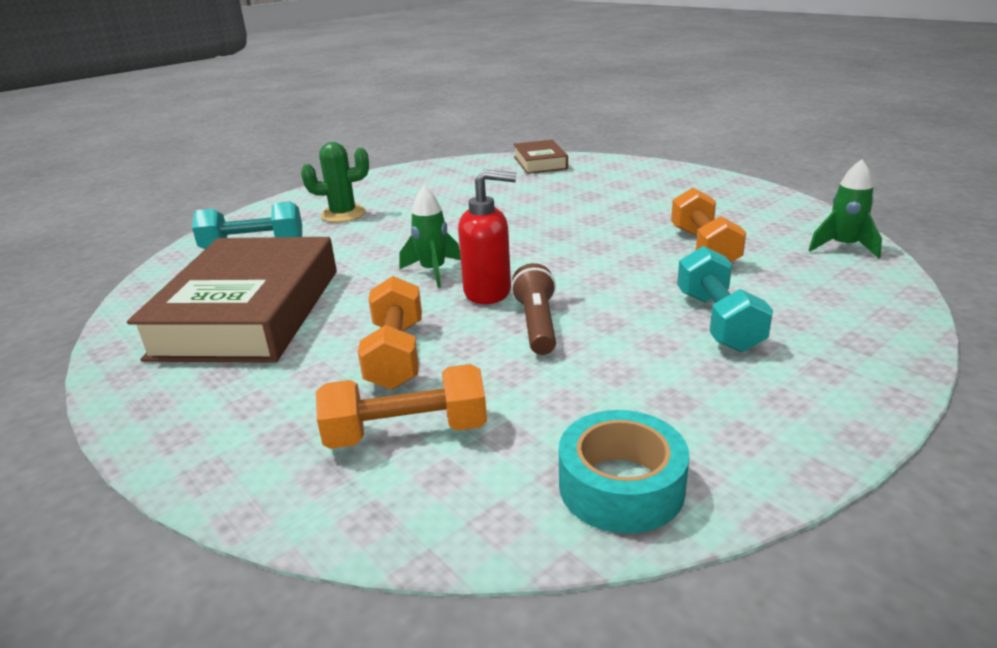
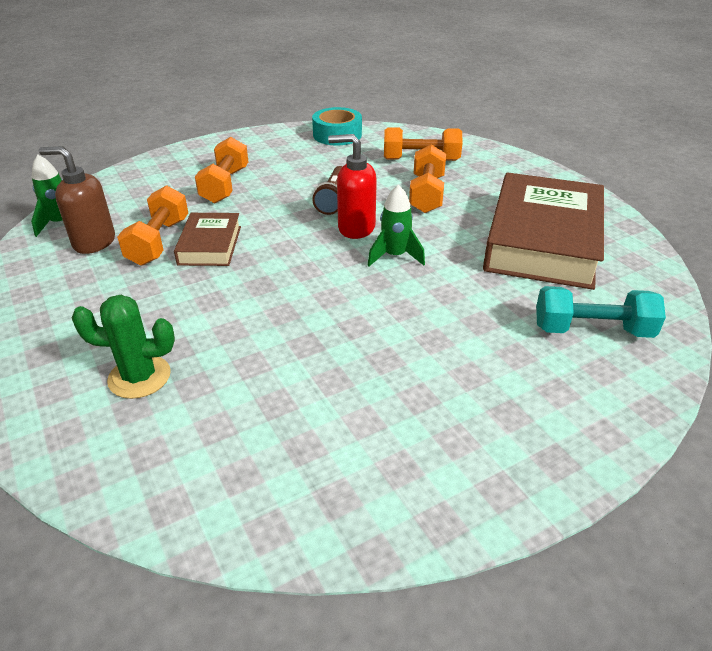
camera: 170 degrees left, 10 degrees up
green cactus [301,142,369,222] -> green cactus moved to [72,295,175,399]
brown book [513,140,568,174] -> brown book moved to [174,213,241,266]
turquoise dumbbell [677,246,773,352] -> orange dumbbell [195,137,248,203]
none -> brown soap dispenser [39,146,115,254]

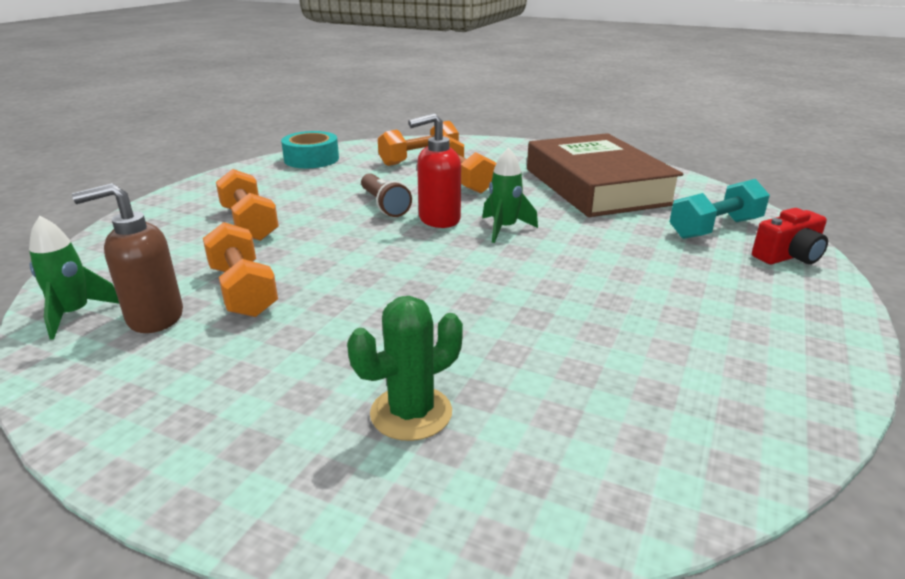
camera: 35 degrees left, 10 degrees down
brown book [174,213,241,266] -> none
none -> red camera [752,208,828,264]

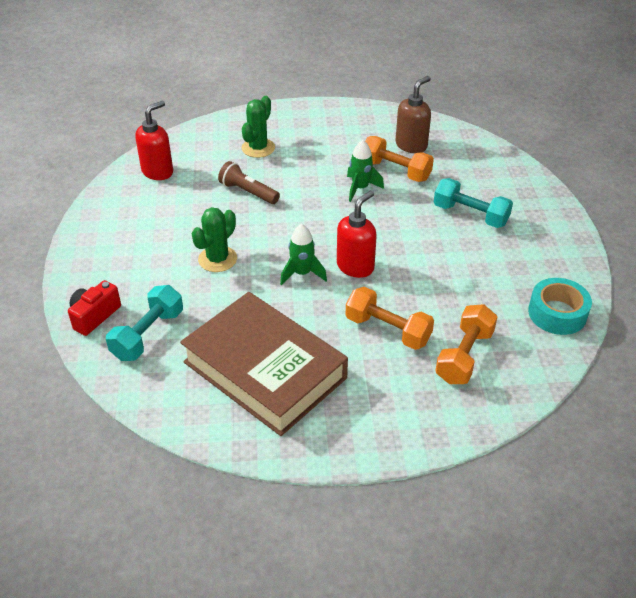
camera: 150 degrees right, 15 degrees up
green rocket [29,216,119,339] -> green rocket moved to [347,140,384,202]
orange dumbbell [216,169,279,241] -> turquoise dumbbell [434,178,513,228]
brown flashlight [361,173,412,217] -> brown flashlight moved to [218,161,280,204]
none -> red soap dispenser [135,101,173,180]
none -> green cactus [192,207,237,272]

